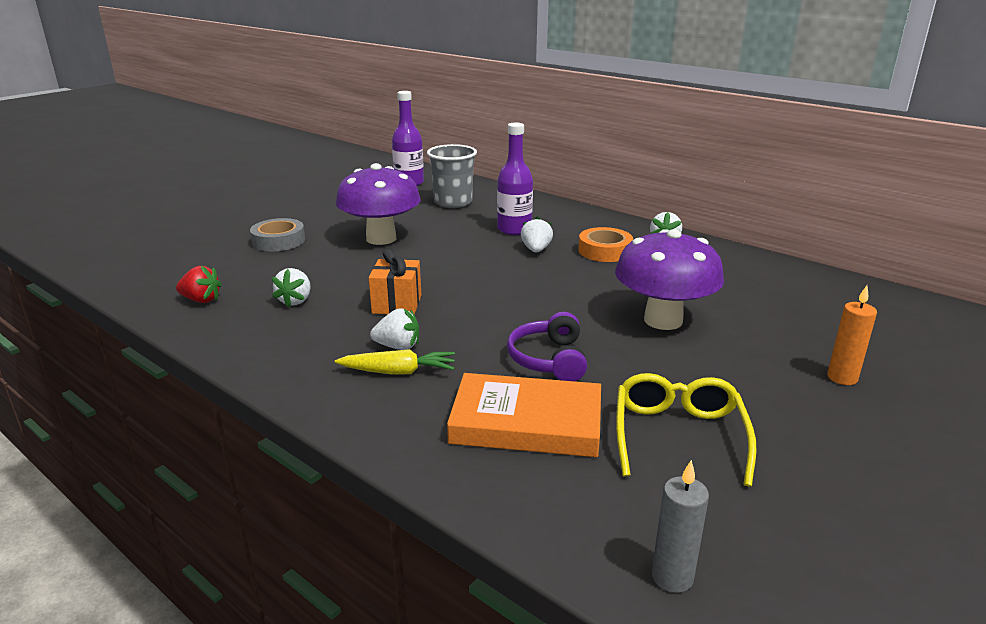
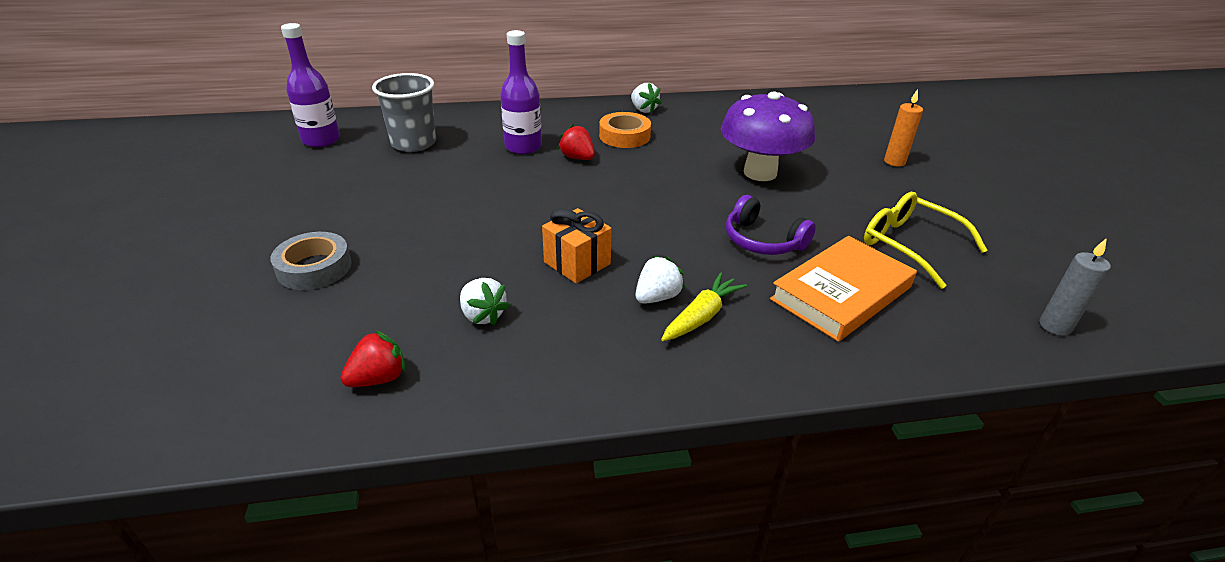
camera: 50 degrees left, 10 degrees up
purple mushroom [336,163,421,245] -> none
white strawberry [521,216,553,253] -> red strawberry [558,124,595,160]

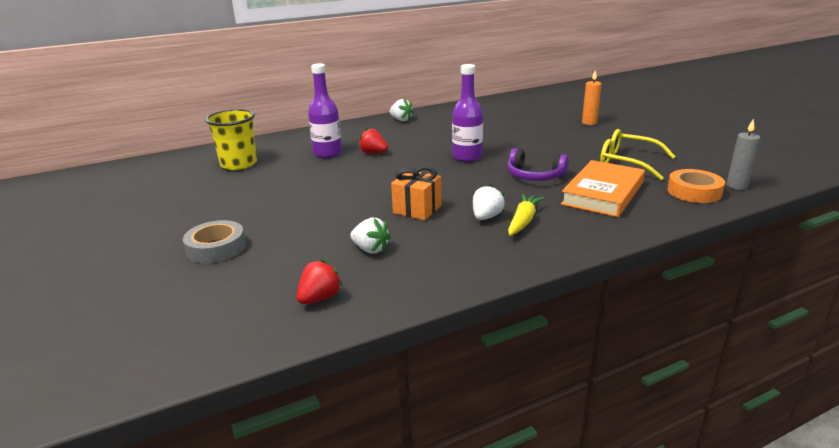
camera: 15 degrees left, 10 degrees down
purple bottle [281,23,340,147] -> purple bottle moved to [452,64,483,162]
grey cup [372,73,436,152] -> yellow cup [205,109,257,170]
orange tape [599,112,651,148] -> orange tape moved to [667,169,725,203]
purple mushroom [721,92,815,181] -> none

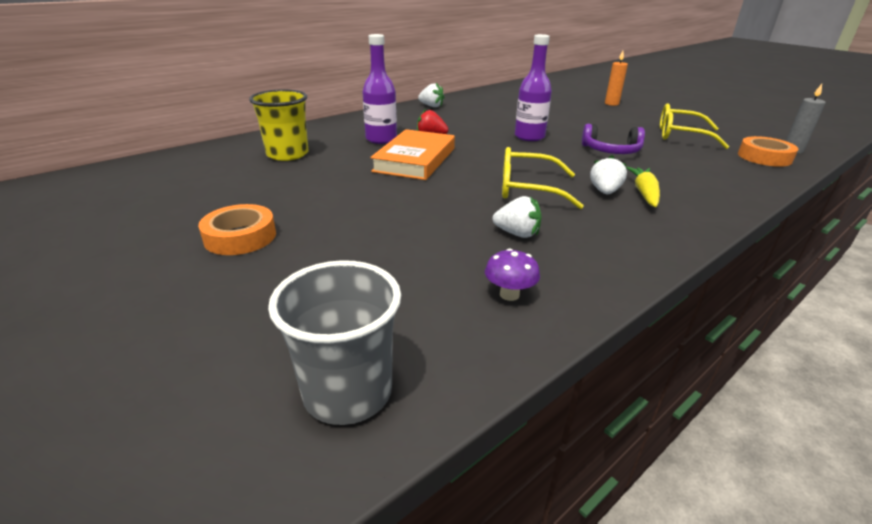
camera: 15 degrees left, 5 degrees up
grey tape [183,220,246,263] -> none
red strawberry [296,259,343,304] -> purple mushroom [485,248,540,301]
orange gift [391,166,441,220] -> yellow glasses [502,147,584,209]
orange book [561,160,645,217] -> orange book moved to [370,129,455,180]
none -> orange tape [198,204,276,255]
none -> grey cup [268,260,401,425]

